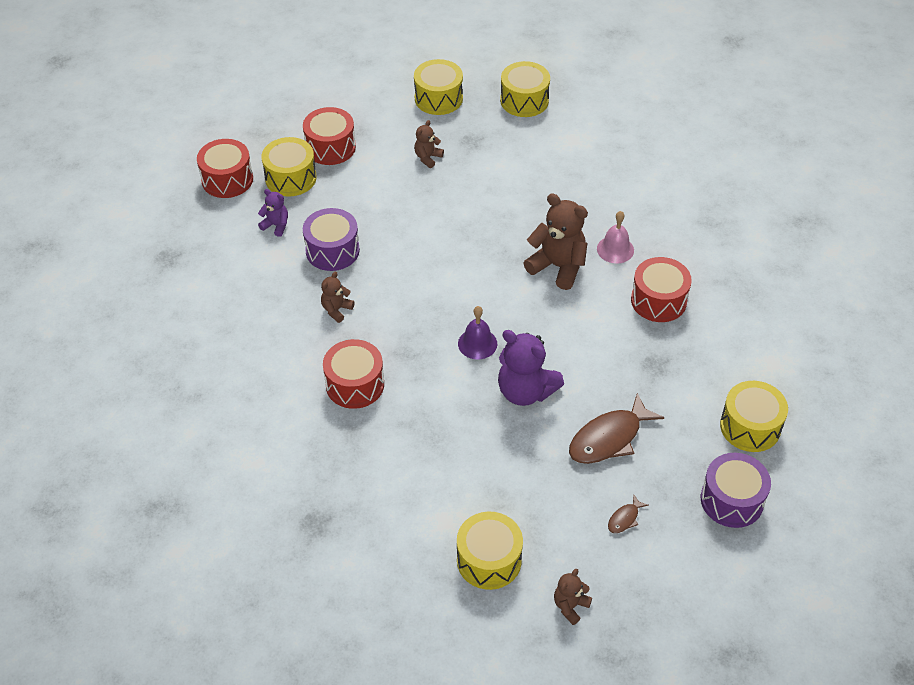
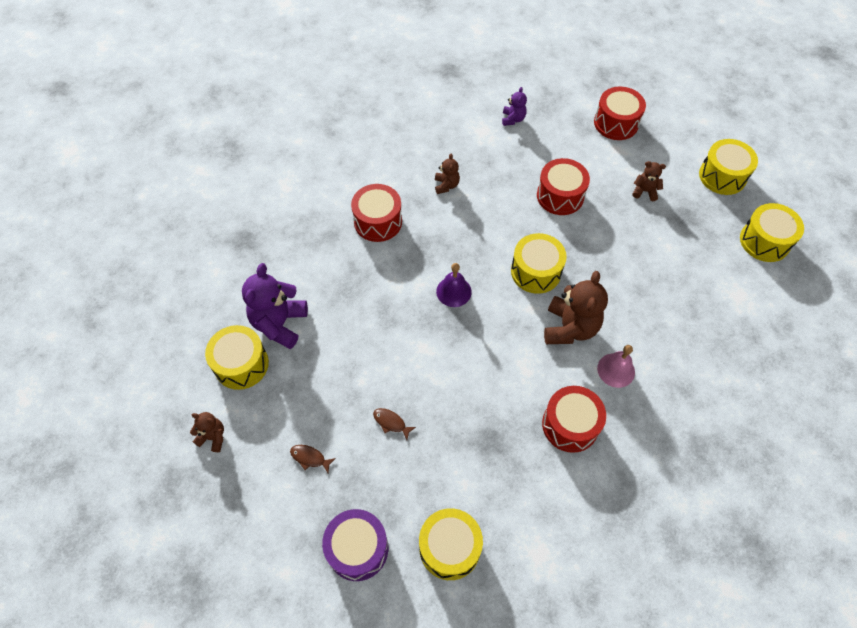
camera: 70 degrees right, 10 degrees up
red drum [197,139,253,198] -> red drum moved to [537,158,590,215]
yellow drum [261,137,317,197] -> yellow drum moved to [511,233,567,294]
purple drum [303,208,360,271] -> none
brown teddy bear [321,272,355,323] -> brown teddy bear turned 75 degrees clockwise [435,153,460,194]
purple teddy bear [498,330,564,406] -> purple teddy bear moved to [242,263,308,349]
brown fish [569,393,665,464] -> brown fish [373,408,416,440], size x0.45

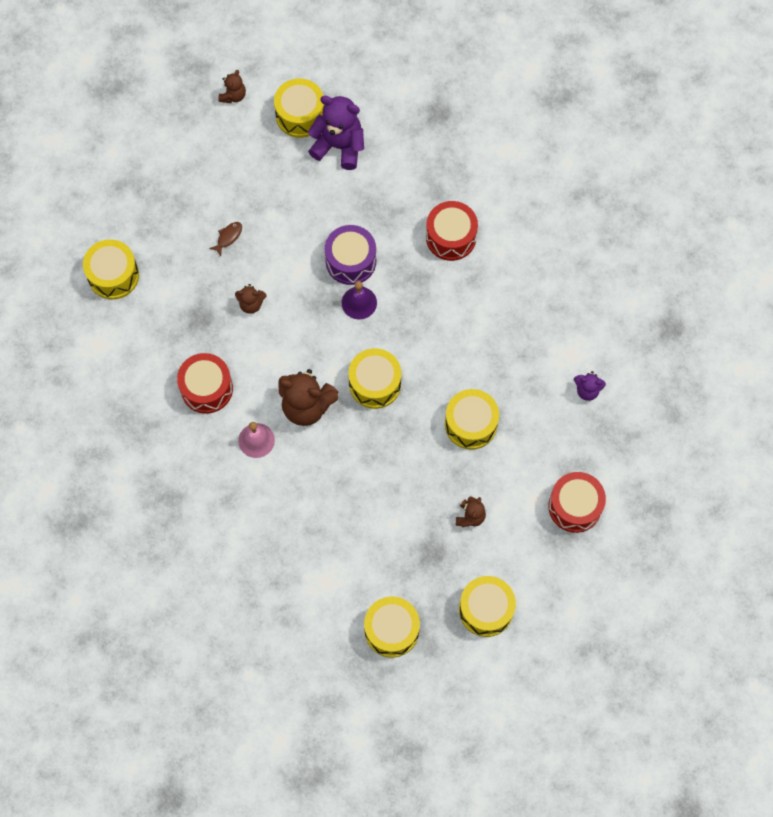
camera: 95 degrees right, 10 degrees up
brown fish [290,445,336,473] -> none
purple drum [322,509,388,581] -> purple drum moved to [325,225,376,285]
brown teddy bear [435,153,460,194] -> brown teddy bear moved to [235,284,267,314]
red drum [537,158,590,215] -> yellow drum [445,389,499,450]

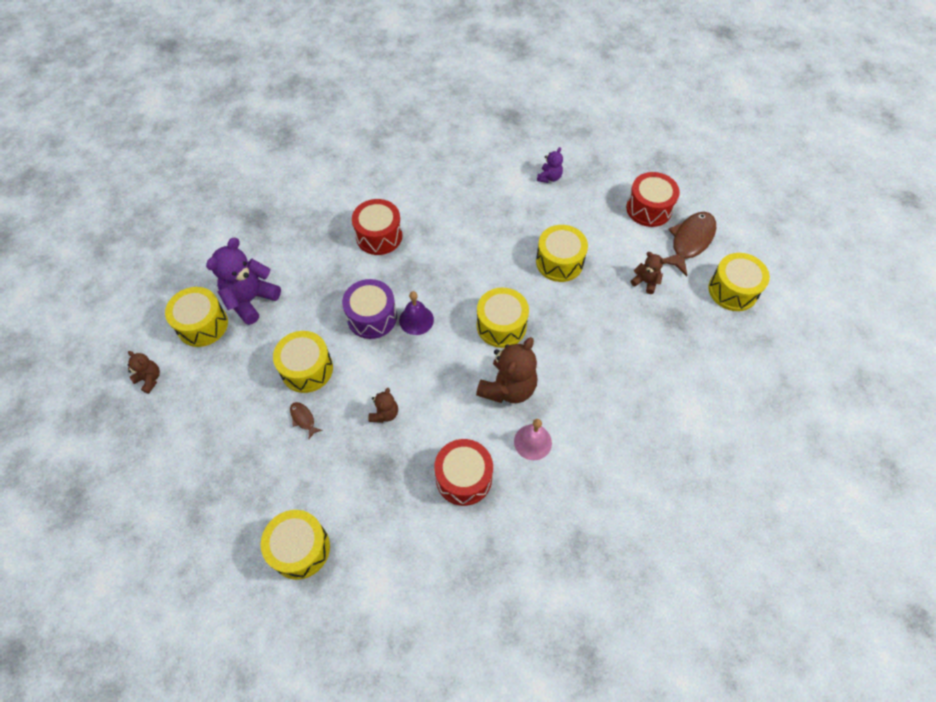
camera: 75 degrees left, 10 degrees down
yellow drum [364,597,420,658] -> yellow drum moved to [273,331,333,393]
none -> brown fish [664,212,716,276]

